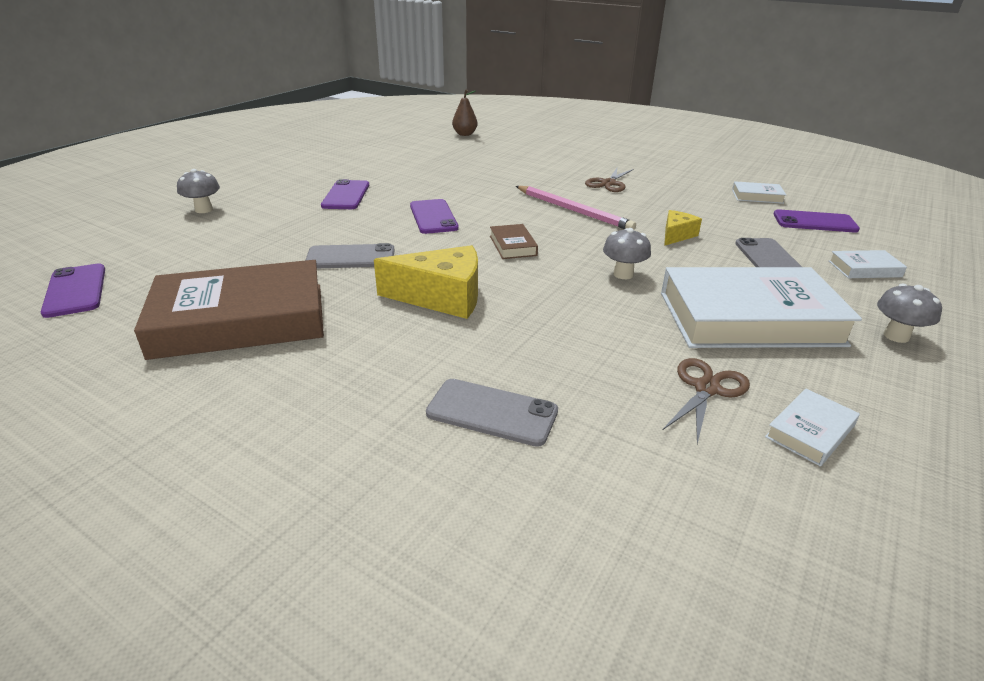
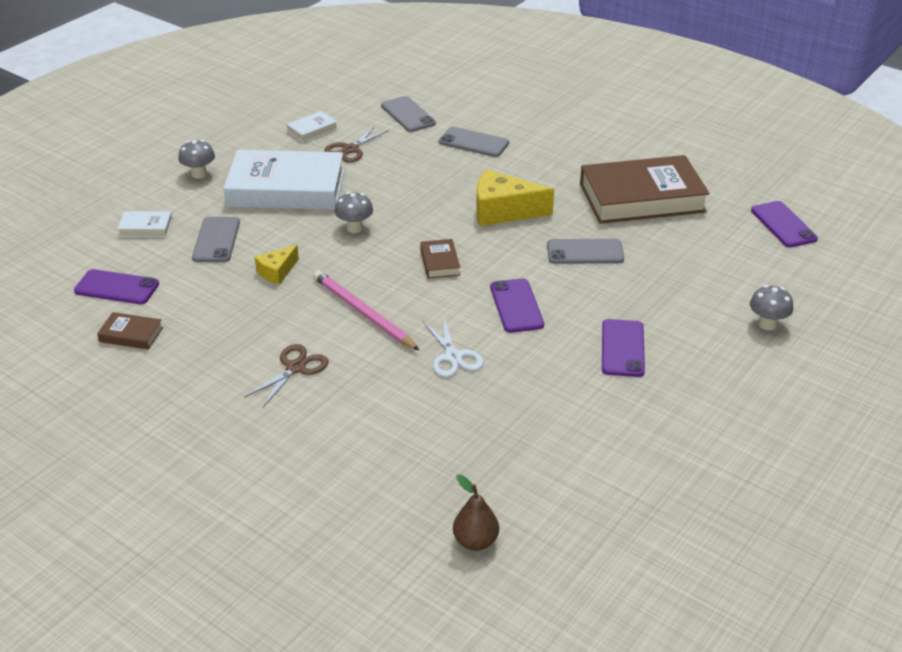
camera: 175 degrees left, 5 degrees up
white book [732,181,786,204] -> brown book [97,312,163,350]
none -> grey phone [381,96,436,132]
none -> white scissors [423,318,484,377]

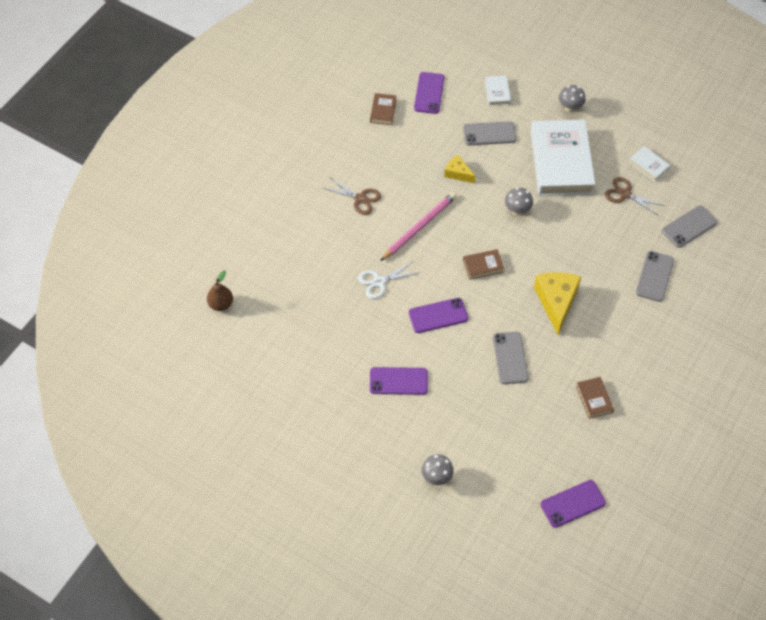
camera: 85 degrees right, 20 degrees up
brown book [580,155,710,224] -> brown book [576,377,614,419], size x0.42

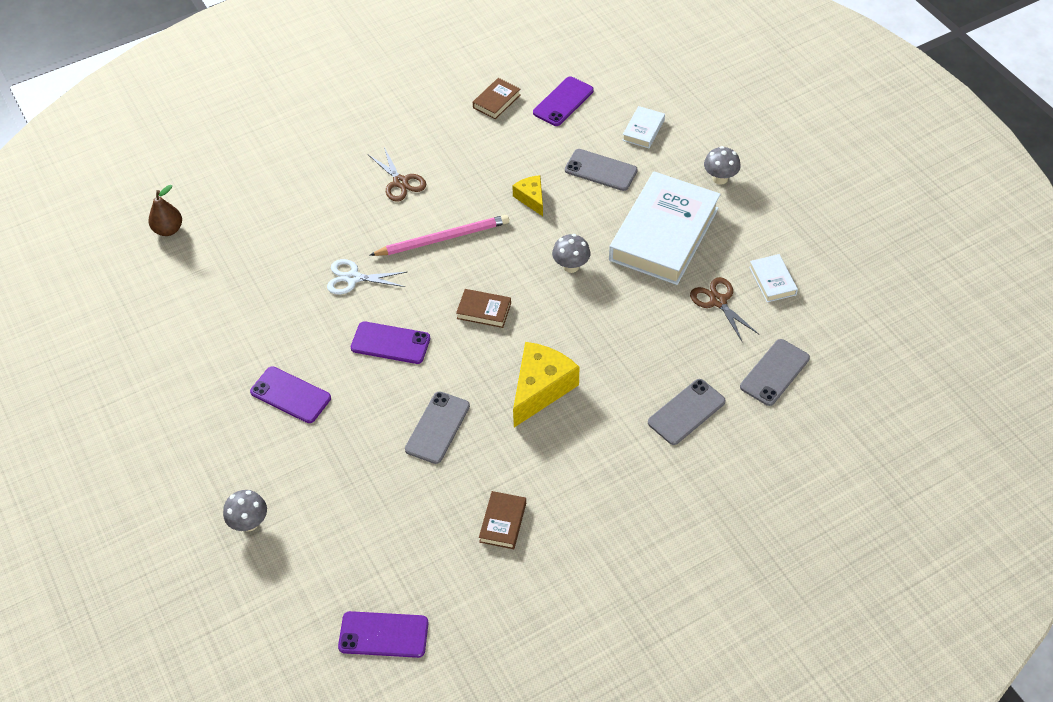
camera: 30 degrees right, 5 degrees down
grey phone [662,205,718,248] -> grey phone turned 45 degrees counterclockwise [740,339,810,406]

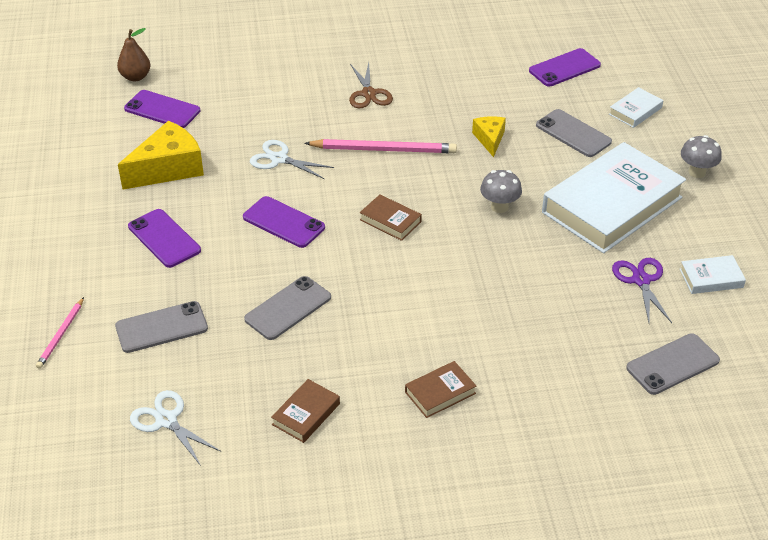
camera: 20 degrees right, 10 degrees down
grey mushroom [223,490,267,531] -> pink pencil [36,297,84,369]
purple phone [338,611,429,658] -> purple phone moved to [124,90,200,128]
brown book [473,78,520,119] -> brown book moved to [405,361,476,418]
yellow cheese [513,342,579,428] -> yellow cheese moved to [118,120,204,190]
grey phone [648,379,726,445] -> grey phone moved to [115,301,208,353]
brown scissors [690,277,759,341] -> purple scissors [612,258,672,323]
white book [749,254,798,302] -> white book turned 75 degrees clockwise [680,255,746,294]
none -> white scissors [130,390,221,466]

